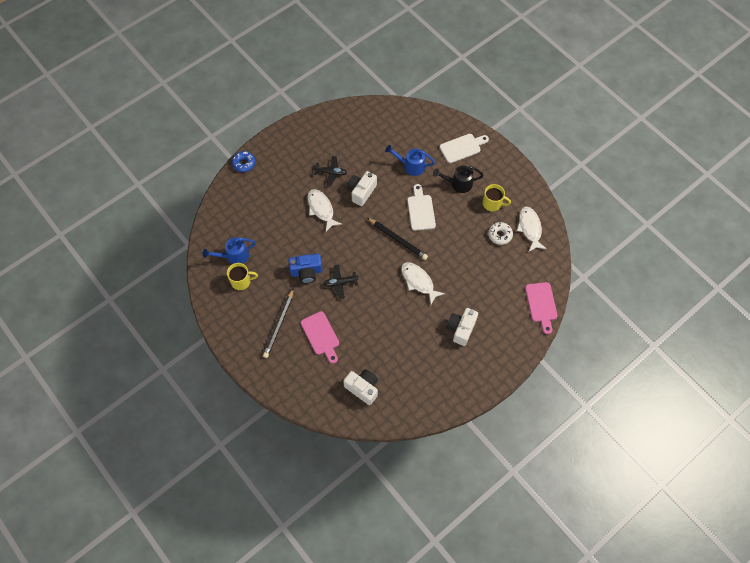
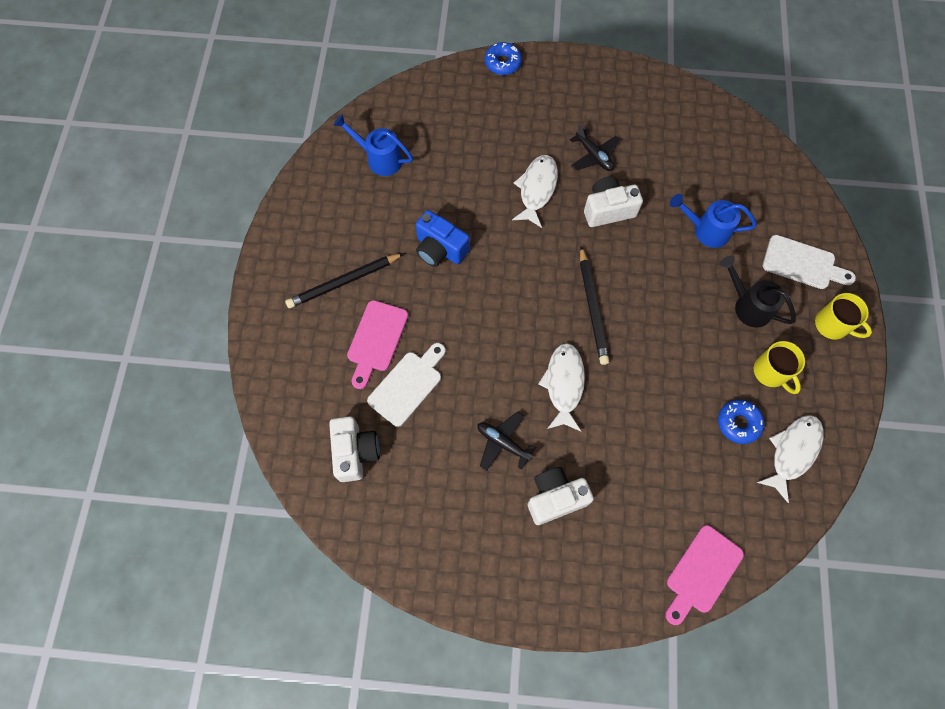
camera: 45 degrees right, 5 degrees up
yellow mug [227,263,258,290] -> yellow mug moved to [815,293,872,340]
black plane [323,265,358,299] -> black plane moved to [478,411,536,471]
blue watering can [385,145,435,176] -> blue watering can turned 45 degrees counterclockwise [670,194,757,248]
white cutting board [407,184,436,231] -> white cutting board moved to [367,343,446,427]
white donut [488,222,513,245] -> blue donut [718,399,764,444]

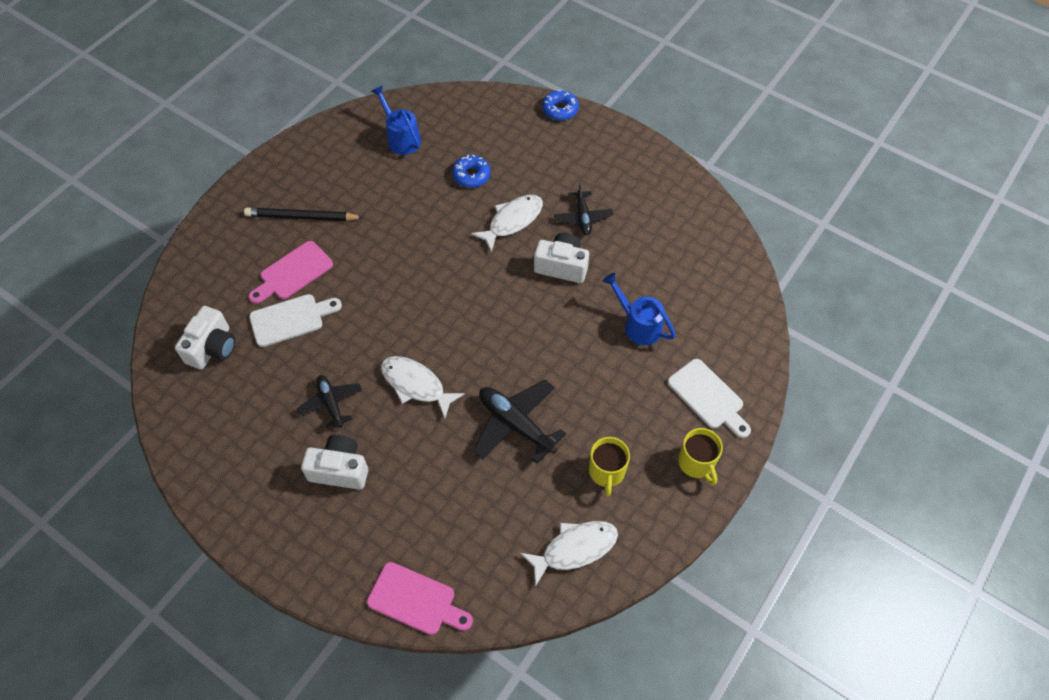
camera: 30 degrees right, 10 degrees down
blue camera [416,210,470,267] -> none
white fish [538,343,585,431] -> white fish turned 90 degrees counterclockwise [381,356,465,418]
black pencil [580,246,609,365] -> none
pink cutting board [665,525,744,625] -> pink cutting board turned 135 degrees counterclockwise [367,562,473,635]
blue donut [718,399,764,444] -> blue donut moved to [452,155,491,188]
black watering can [719,256,796,328] -> none
none -> black plane [473,380,566,464]

